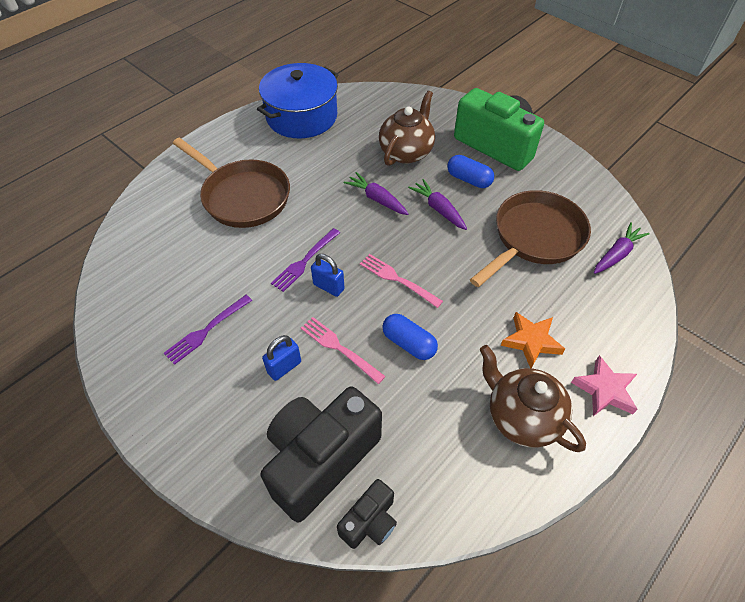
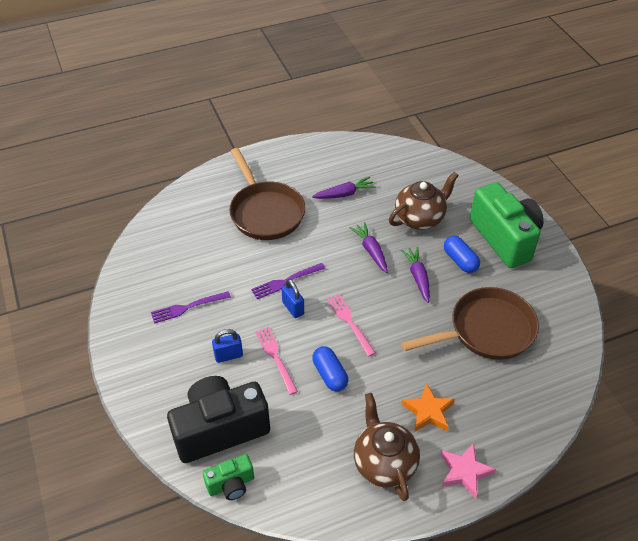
camera: 25 degrees right, 5 degrees down
blue pot [257,63,339,138] -> none
black camera [337,479,397,549] -> green camera [203,454,254,500]
purple carrot [594,223,650,274] -> purple carrot moved to [312,177,376,199]

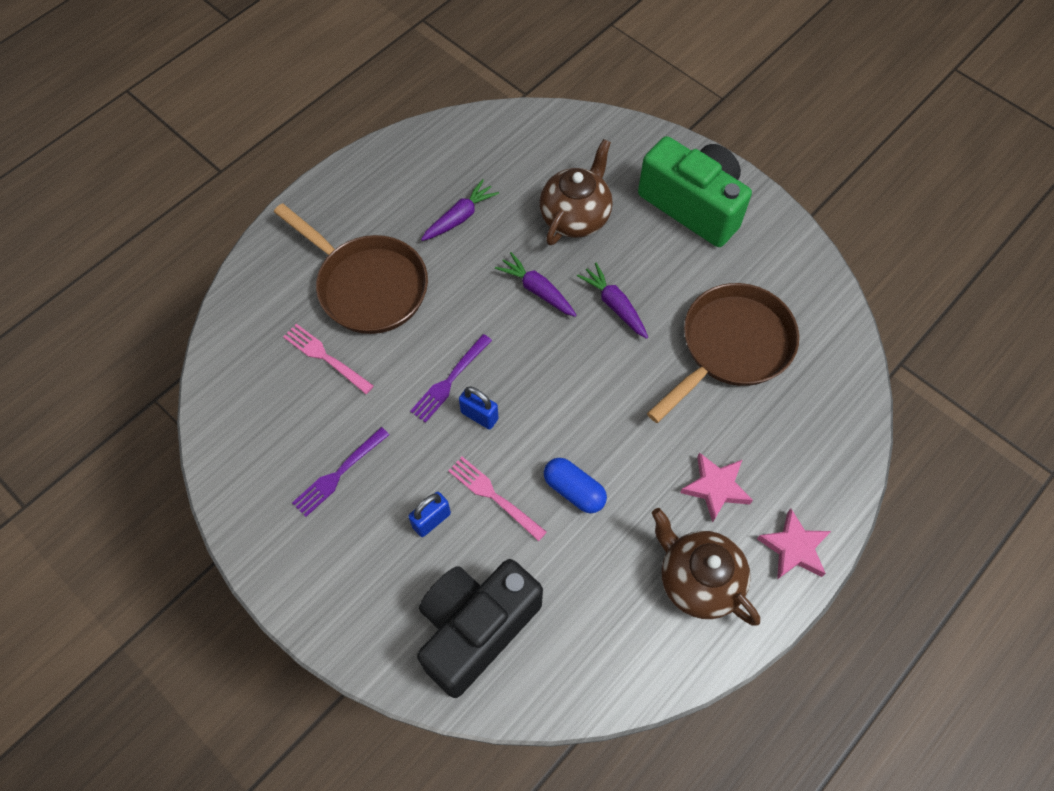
camera: 25 degrees left, 15 degrees up
green camera [203,454,254,500] -> none
pink fork [327,294,375,357] -> pink fork moved to [283,324,374,394]
orange star [401,383,455,432] -> pink star [680,453,753,522]
blue capsule [444,236,480,273] -> none

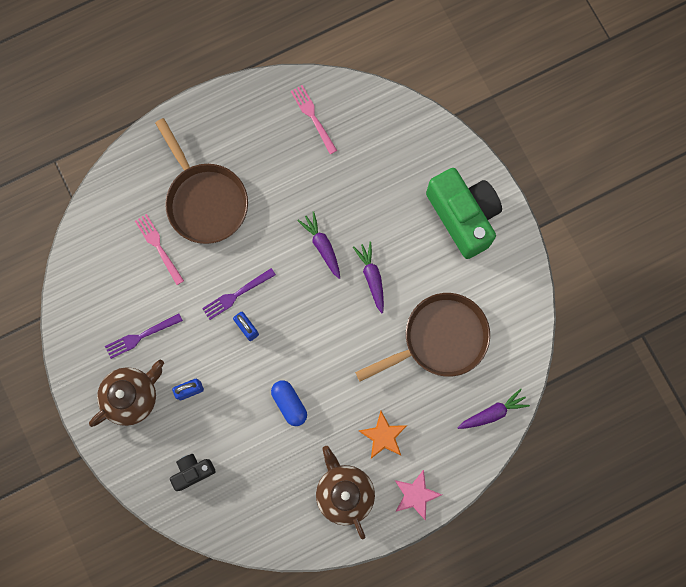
camera: 20 degrees right, 15 degrees up
black camera [417,559,543,698] -> black camera [170,454,216,491], size x0.49
purple carrot [421,179,499,241] -> purple carrot moved to [457,388,530,429]
pink fork [448,457,547,541] -> pink fork moved to [291,85,337,154]
brown teapot [540,139,612,245] -> brown teapot moved to [89,360,164,427]
pink star [680,453,753,522] -> orange star [359,411,407,458]

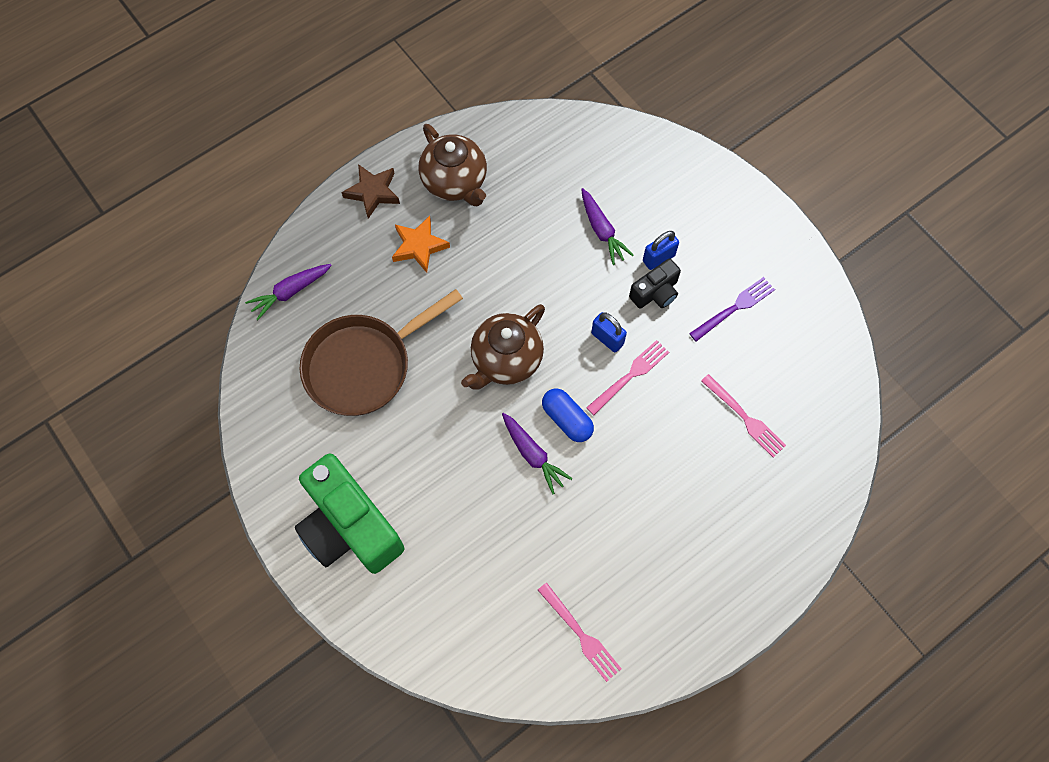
camera: 170 degrees right, 10 degrees down
brown teapot [89,360,164,427] -> brown teapot moved to [461,304,545,390]
brown pan [155,118,248,244] -> none
black camera [170,454,216,491] -> black camera moved to [629,258,681,309]
purple fork [202,268,276,320] -> pink fork [586,340,669,415]
blue capsule [271,380,307,426] -> blue capsule moved to [542,389,594,442]
purple carrot [353,242,384,314] -> purple carrot moved to [581,188,634,265]
pink star [395,470,442,521] -> brown star [341,164,400,219]

